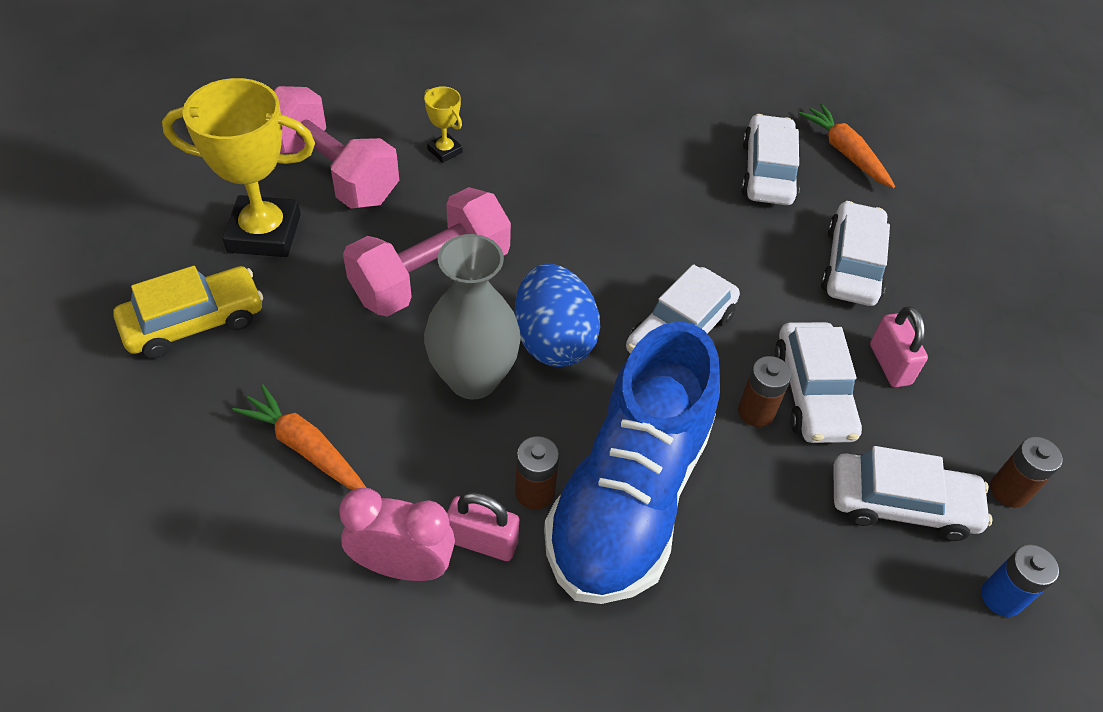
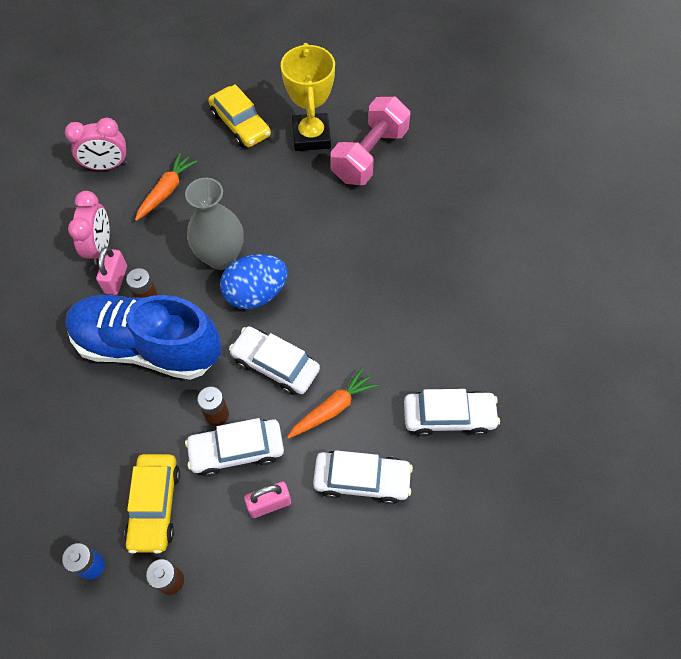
camera: 85 degrees right, 10 degrees up
pink dumbbell [343,187,511,317] -> none
yellow trophy [424,86,463,163] -> none
orange carrot [798,104,895,188] -> orange carrot moved to [287,368,378,439]
white car [833,446,992,541] -> yellow car [124,454,180,554]
none -> pink clock [65,118,127,170]

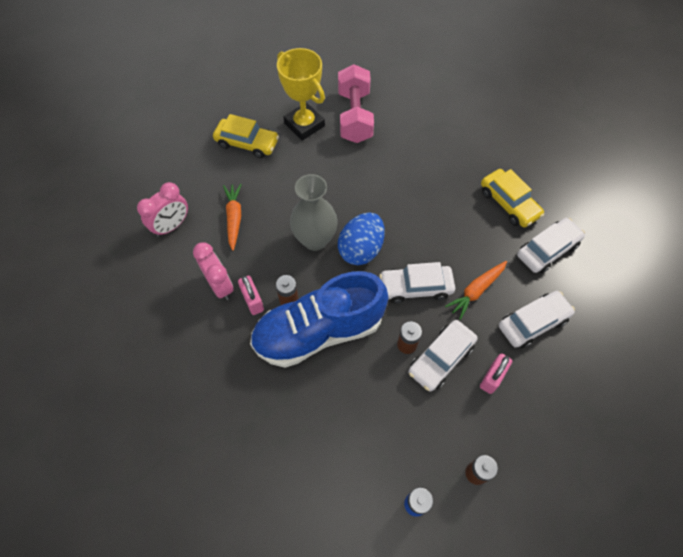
camera: 35 degrees left, 0 degrees up
yellow car [124,454,180,554] -> yellow car moved to [481,169,544,228]
orange carrot [287,368,378,439] -> orange carrot turned 150 degrees counterclockwise [445,261,507,320]

